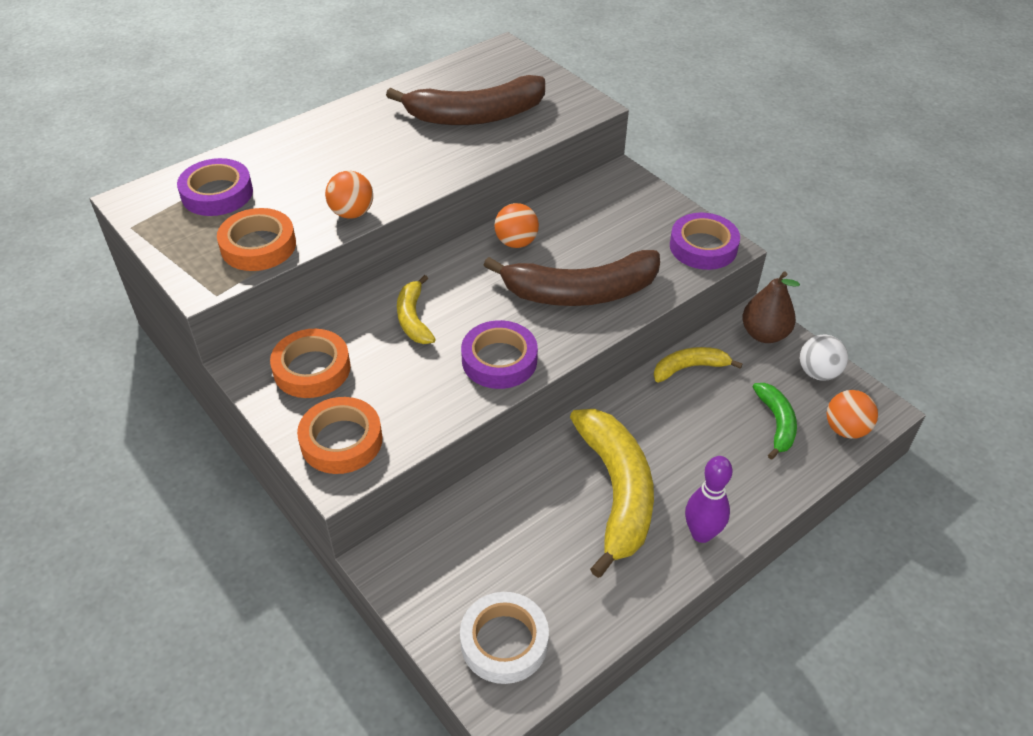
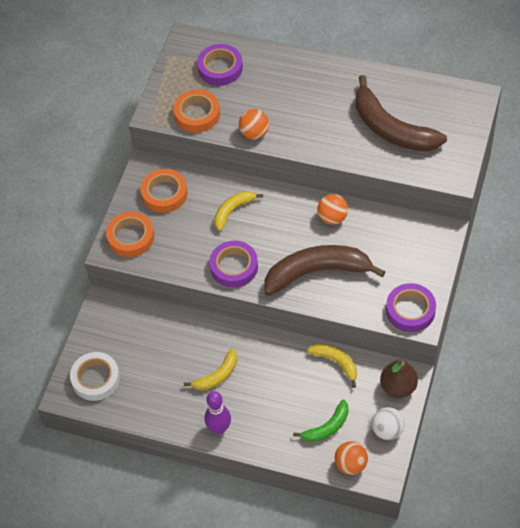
camera: 60 degrees right, 10 degrees up
brown banana [484,250,660,306] -> brown banana turned 120 degrees clockwise [265,245,386,295]
yellow banana [570,409,654,578] -> yellow banana [184,348,237,390], size x0.52

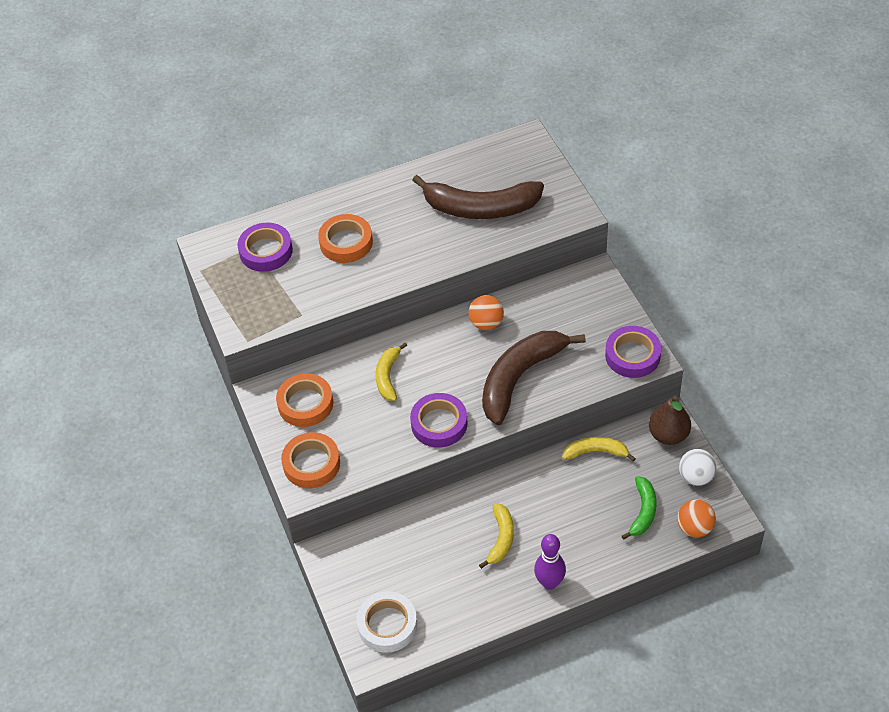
camera: 40 degrees left, 5 degrees down
orange tape [173,89,220,133] -> orange tape moved to [318,214,373,263]
orange ball [239,109,269,139] -> none

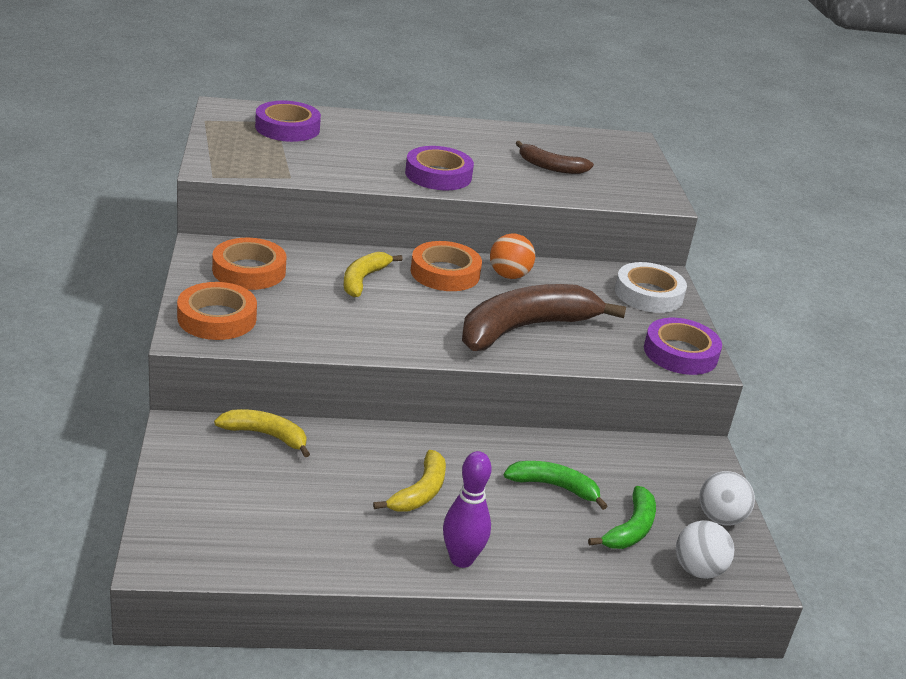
camera: 10 degrees right, 20 degrees down
orange tape [318,214,373,263] -> orange tape moved to [411,241,482,291]
white tape [357,591,417,653] -> white tape moved to [615,262,687,313]
purple tape [410,393,467,448] -> purple tape moved to [405,146,474,190]
brown banana [412,175,544,219] -> brown banana [516,141,594,174], size x0.52
yellow banana [562,437,636,462] -> yellow banana moved to [214,409,310,457]
brown pear [649,396,691,445] -> none
orange ball [677,499,716,537] -> white ball [676,520,734,579]
none -> green banana [504,461,608,510]

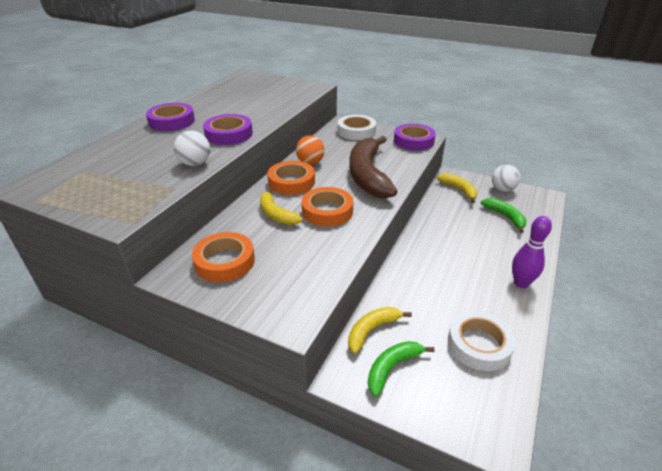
camera: 55 degrees left, 5 degrees up
orange tape [177,282,257,340] -> orange tape moved to [302,187,353,227]
purple tape [255,101,321,142] -> purple tape moved to [146,103,195,131]
yellow banana [373,450,446,511] -> yellow banana moved to [437,173,477,203]
green banana [504,461,608,510] -> green banana moved to [368,341,435,397]
brown banana [516,141,594,174] -> none
white ball [676,520,734,579] -> white ball moved to [174,131,210,166]
none -> white tape [448,311,516,371]

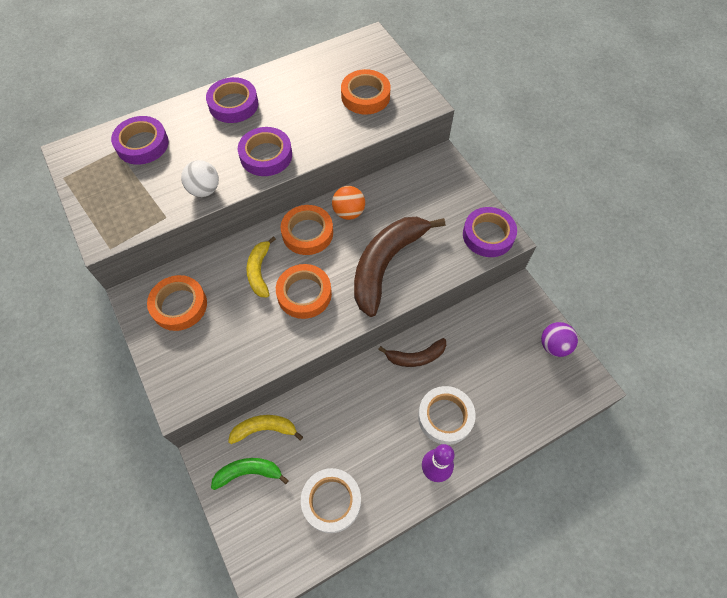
camera: 35 degrees right, 25 degrees up
white tape [338,115,377,140] -> white tape moved to [418,386,476,445]
yellow banana [437,173,477,203] -> none
green banana [481,198,526,233] -> none
white ball [492,165,521,192] -> purple ball [541,322,578,357]
none -> purple tape [111,116,169,165]
none -> orange tape [341,69,391,115]
none -> brown banana [378,338,446,367]

